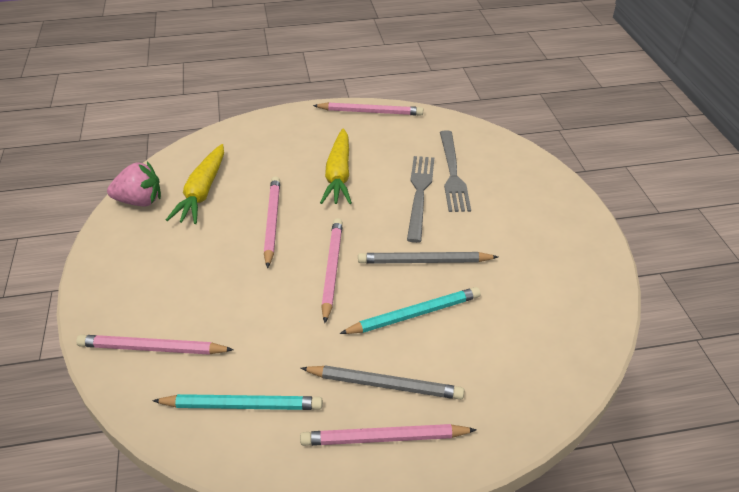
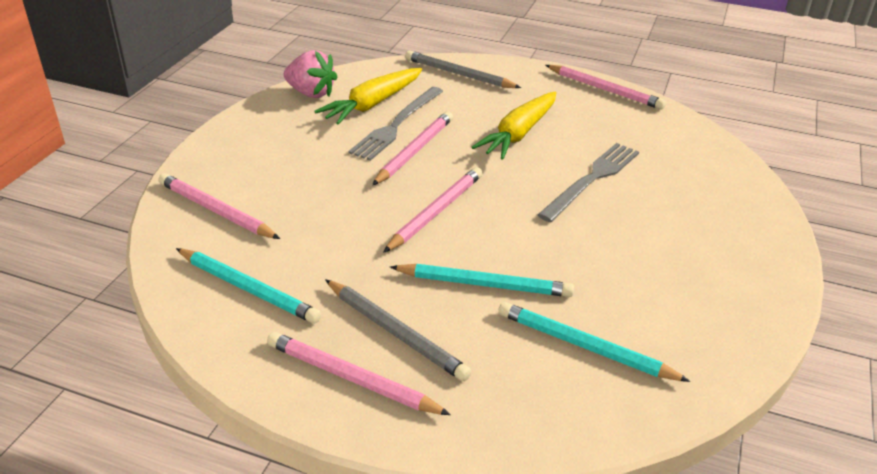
camera: 30 degrees right, 5 degrees down
grey pencil [358,252,498,264] -> grey pencil moved to [405,51,521,88]
grey fork [440,130,471,212] -> grey fork moved to [348,87,443,161]
none -> turquoise pencil [498,302,690,382]

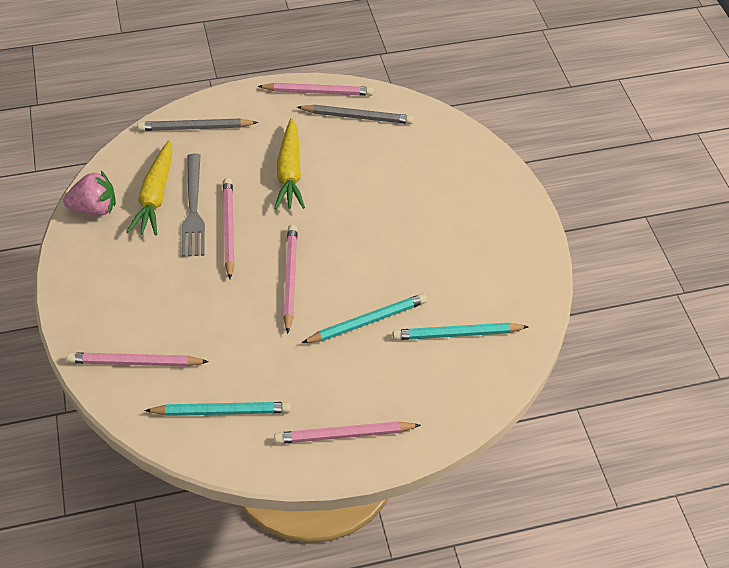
camera: 35 degrees left, 15 degrees up
grey pencil [325,279,472,381] -> grey pencil moved to [297,105,414,124]
grey fork [538,143,639,222] -> none

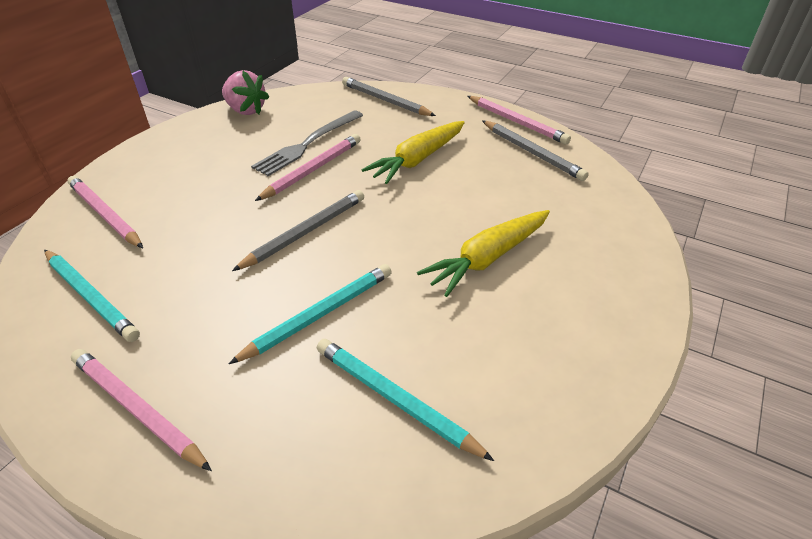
camera: 45 degrees right, 10 degrees down
yellow carrot [126,141,173,236] -> yellow carrot moved to [417,210,550,297]
pink pencil [283,225,298,334] -> grey pencil [232,190,364,271]
turquoise pencil [302,294,427,343] -> turquoise pencil turned 60 degrees counterclockwise [229,264,392,364]

